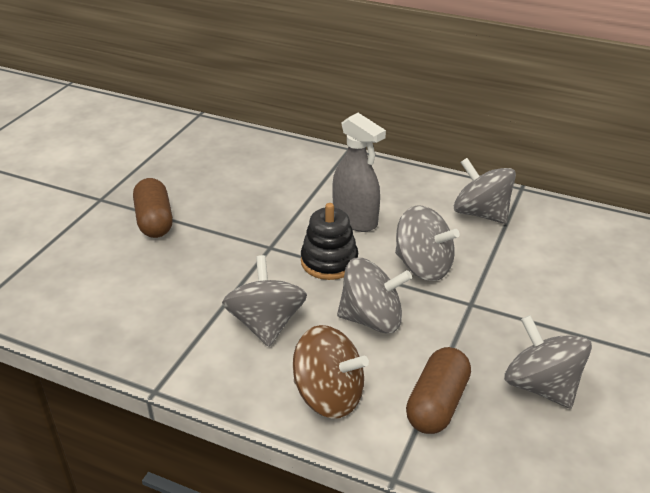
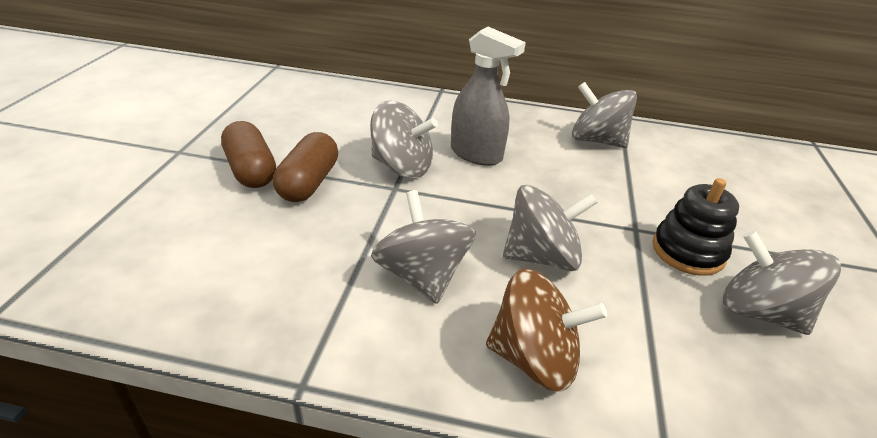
camera: 15 degrees left, 0 degrees up
black stacking toy [301,203,358,280] -> black stacking toy moved to [652,178,739,276]
grey spinning top [395,205,460,281] -> grey spinning top moved to [370,101,438,178]
brown capsule [406,347,471,434] -> brown capsule moved to [273,132,338,202]

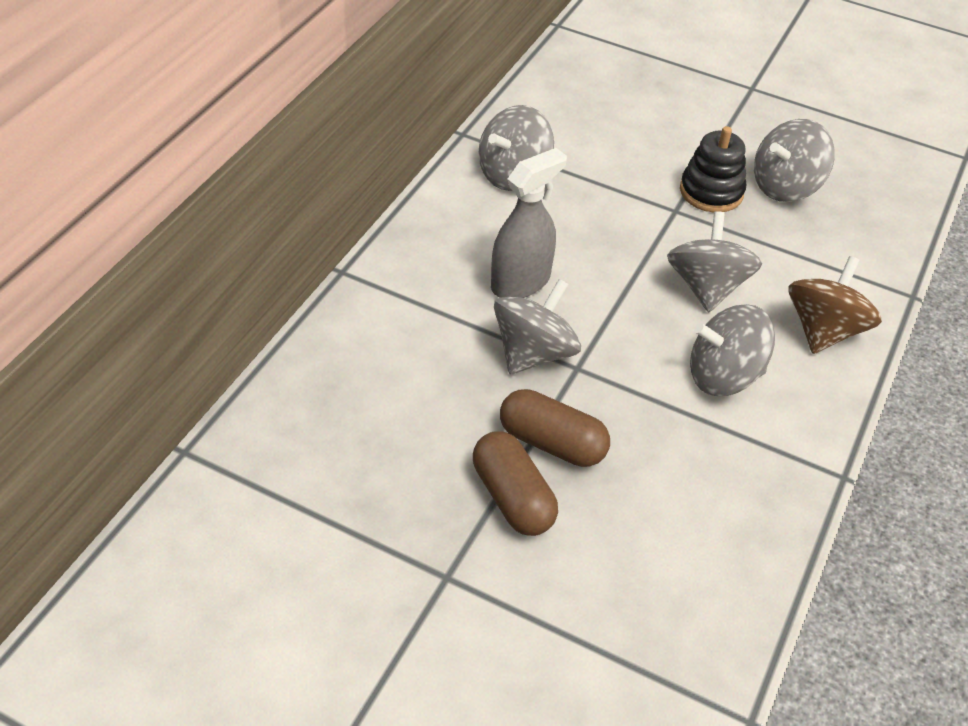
camera: 75 degrees left, 10 degrees up
brown capsule [221,121,276,188] -> brown capsule turned 75 degrees clockwise [473,431,558,536]

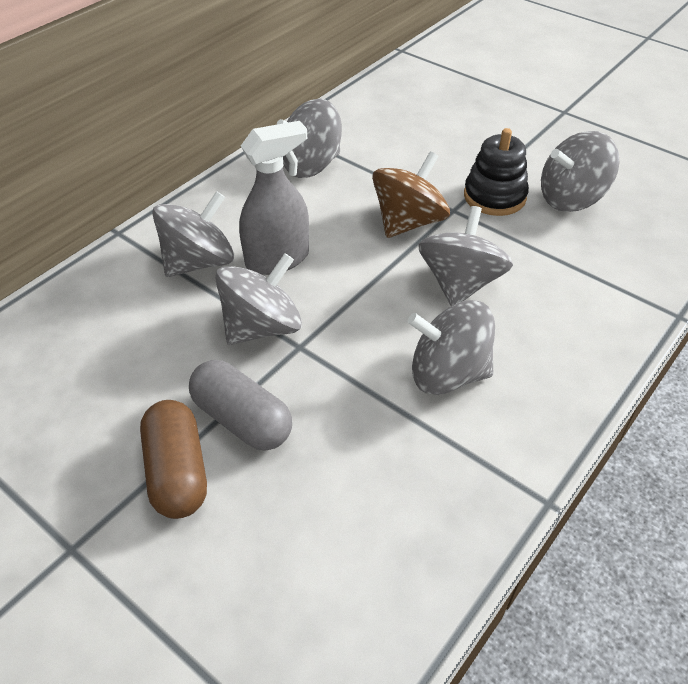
camera: 15 degrees right, 0 degrees up
brown capsule [500,389,610,467] -> grey capsule [189,360,292,450]
brown spinning top [788,256,882,354] -> brown spinning top moved to [372,152,450,238]
none -> grey spinning top [152,191,234,277]

